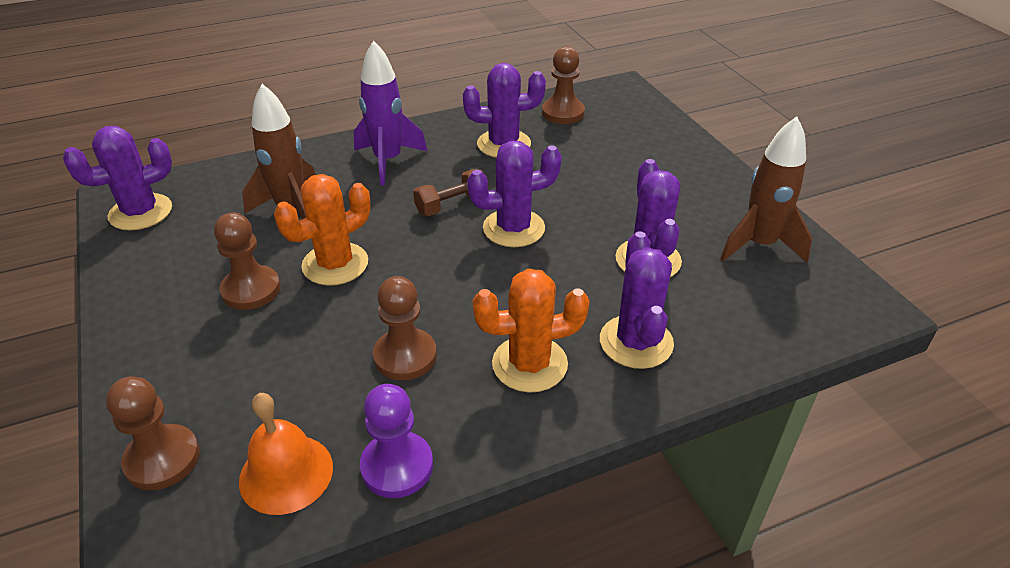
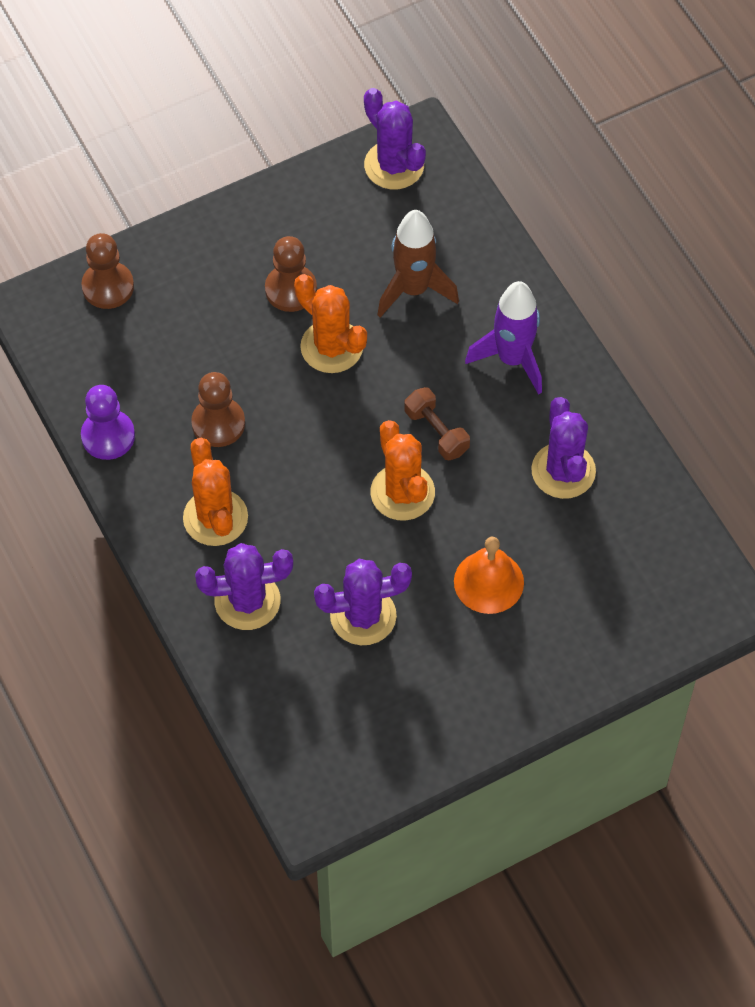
camera: 85 degrees right, 20 degrees up
orange bell [239,393,333,515] -> orange bell moved to [454,537,524,614]
purple cactus [467,141,562,247] -> orange cactus [370,420,435,521]
brown pawn [542,47,585,124] -> none
brown rocket [720,116,812,263] -> none

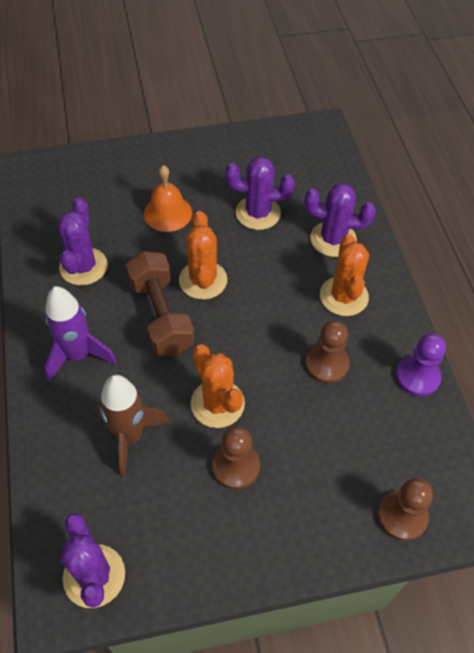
camera: 165 degrees left, 5 degrees down
brown dumbbell [404,387,470,460] -> brown dumbbell [126,251,195,356], size x1.74

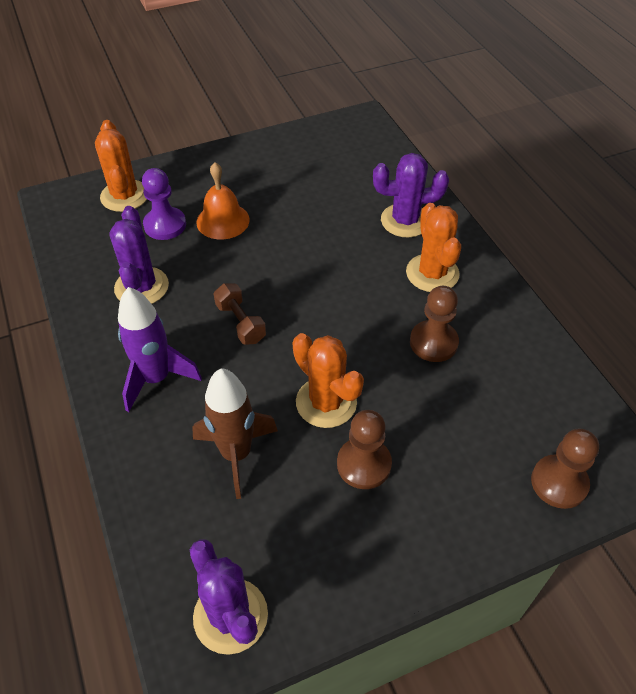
camera: 10 degrees left, 5 degrees down
brown dumbbell [126,251,195,356] -> brown dumbbell [214,283,266,345], size x0.57
orange cactus [179,211,227,300] -> orange cactus moved to [95,120,147,212]
purple cactus [225,156,295,230] -> none
purple pawn [396,333,446,397] -> purple pawn moved to [142,168,186,240]

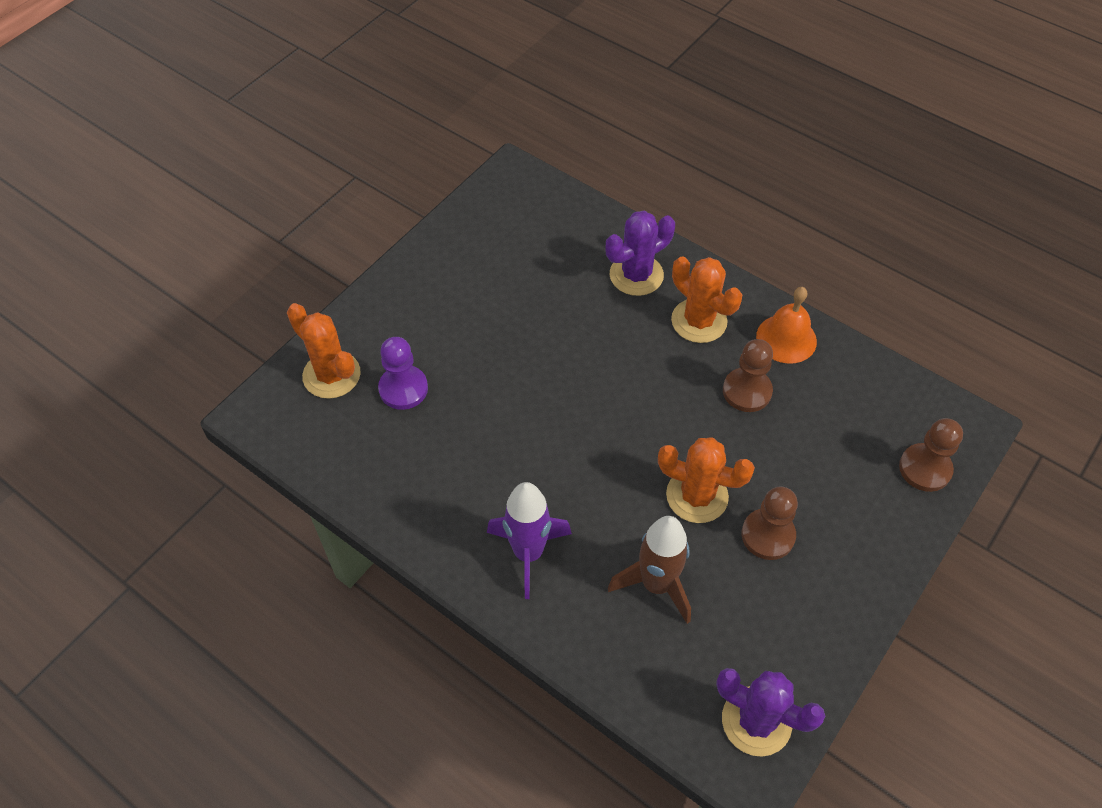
camera: 30 degrees left, 5 degrees up
purple cactus [109,206,169,304] -> none
orange bell [196,162,250,240] -> orange bell moved to [756,287,817,364]
brown dumbbell [214,283,266,345] -> none

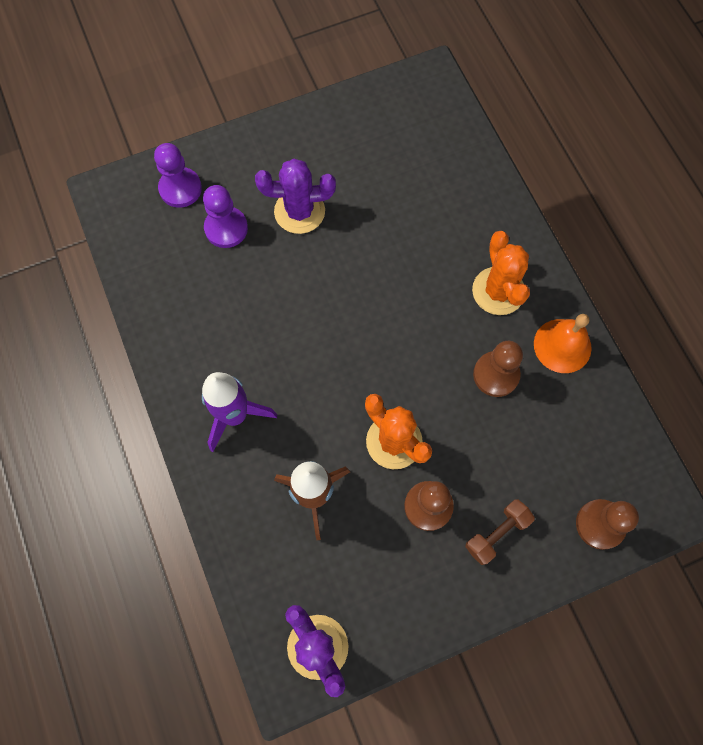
camera: 30 degrees right, 15 degrees up
orange cactus [287,303,361,399] -> purple pawn [154,143,202,208]
purple cactus [605,211,675,296] -> purple cactus moved to [255,159,336,234]
none -> brown dumbbell [465,499,535,565]

